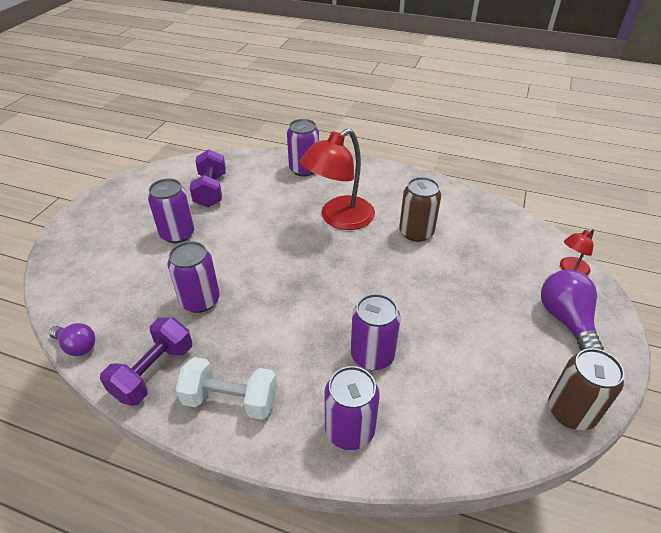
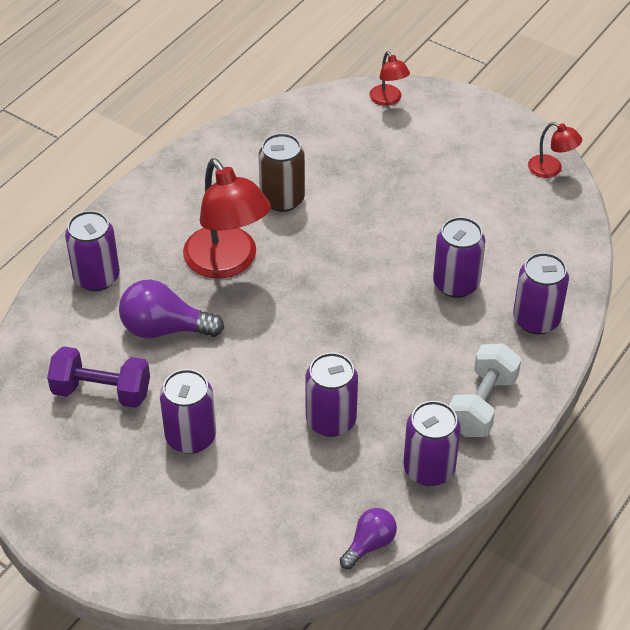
camera: 75 degrees left, 5 degrees up
purple dumbbell [100,317,192,406] -> purple can [403,401,461,486]
purple light bulb [541,269,604,351] -> purple light bulb moved to [119,279,224,338]
brown can [548,348,624,431] -> red lamp [528,122,582,178]

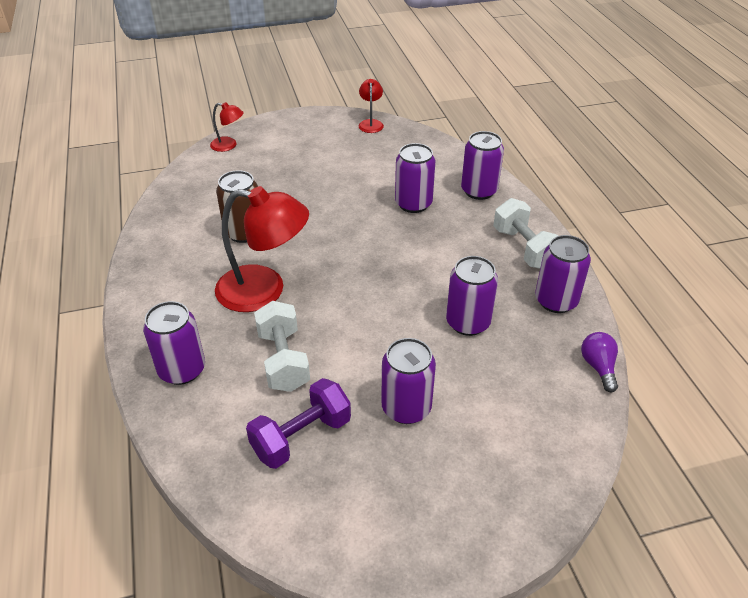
camera: 50 degrees left, 5 degrees down
purple light bulb [119,279,224,338] -> white dumbbell [254,301,310,392]
red lamp [528,122,582,178] -> red lamp turned 75 degrees counterclockwise [359,79,384,133]

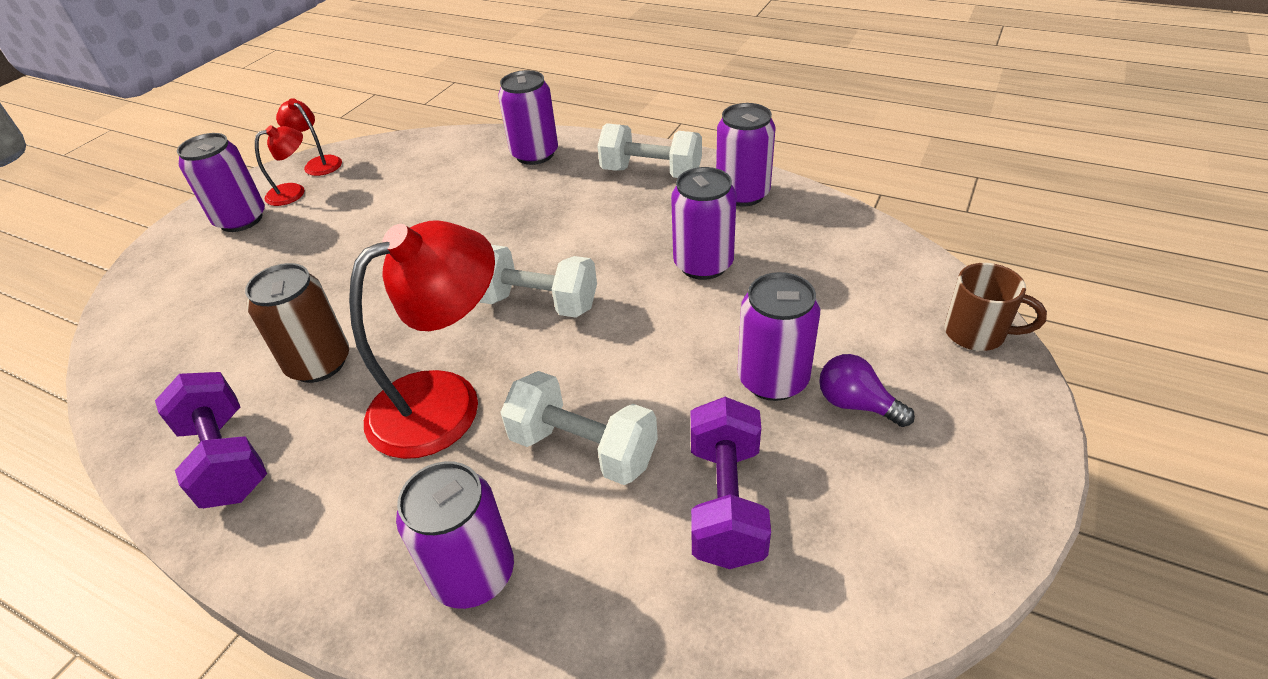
camera: 45 degrees left, 0 degrees up
red lamp [210,102,244,152] -> red lamp moved to [255,125,305,206]
purple can [395,143,436,213] -> purple can moved to [177,133,265,232]
purple light bulb [581,332,618,392] -> purple light bulb moved to [819,354,915,427]
none -> purple dumbbell [155,372,267,508]
none -> white dumbbell [479,245,597,318]
none -> brown mug [944,263,1047,351]

